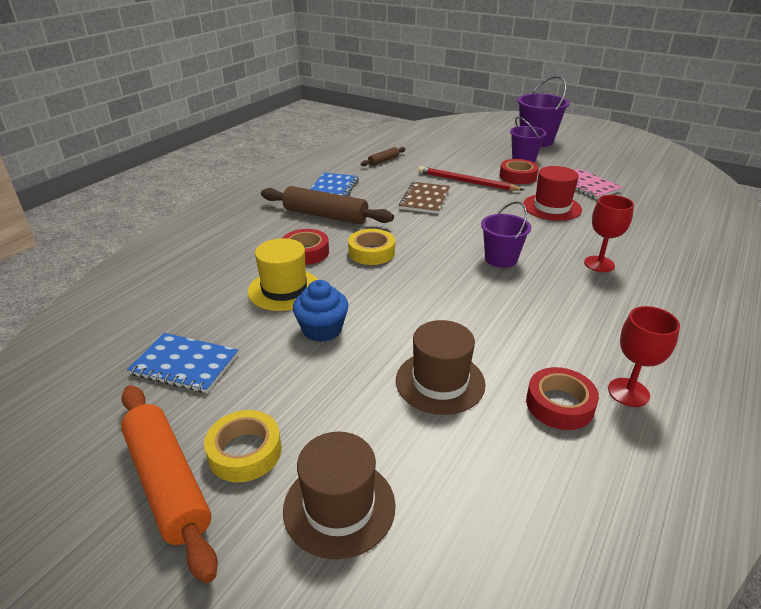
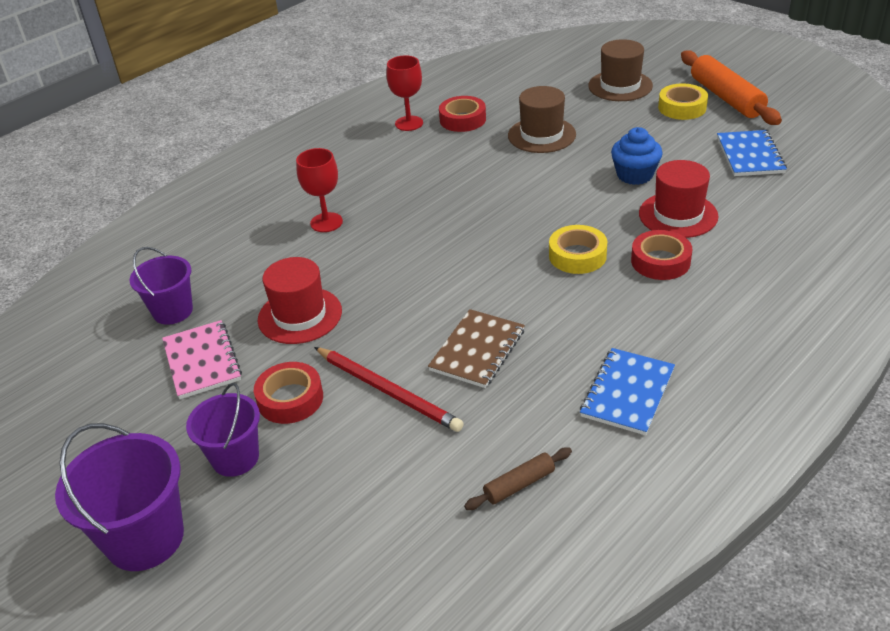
camera: 165 degrees left, 5 degrees up
blue notebook [127,333,238,393] -> blue notebook turned 60 degrees clockwise [717,130,787,176]
yellow hat [248,238,318,311] -> red hat [639,160,718,238]
brown rolling pin [261,186,394,224] -> none
purple bucket [481,201,531,268] -> purple bucket moved to [130,247,193,325]

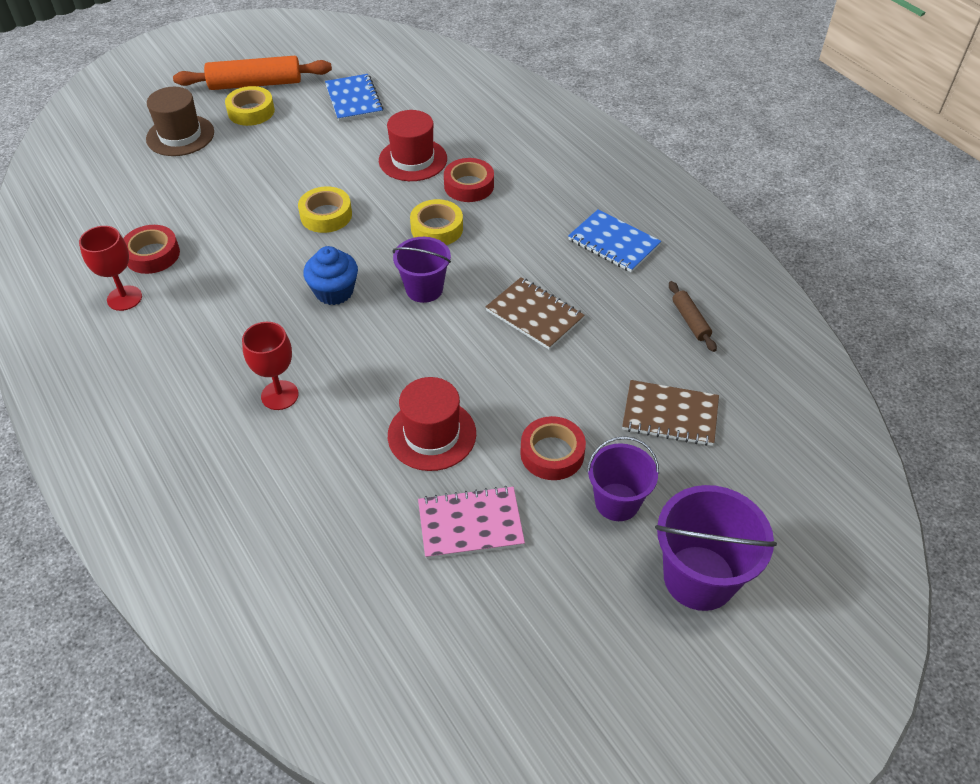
camera: 80 degrees left, 10 degrees up
purple bucket [130,247,193,325] -> purple bucket moved to [392,237,451,303]
red pencil [314,347,464,432] -> none
brown hat [508,86,576,153] -> none
blue cupcake [611,127,663,185] -> blue cupcake moved to [303,246,358,305]
blue notebook [717,130,787,176] -> blue notebook turned 60 degrees clockwise [325,74,383,121]
none -> yellow tape [298,186,352,233]
none -> brown notebook [622,380,719,446]

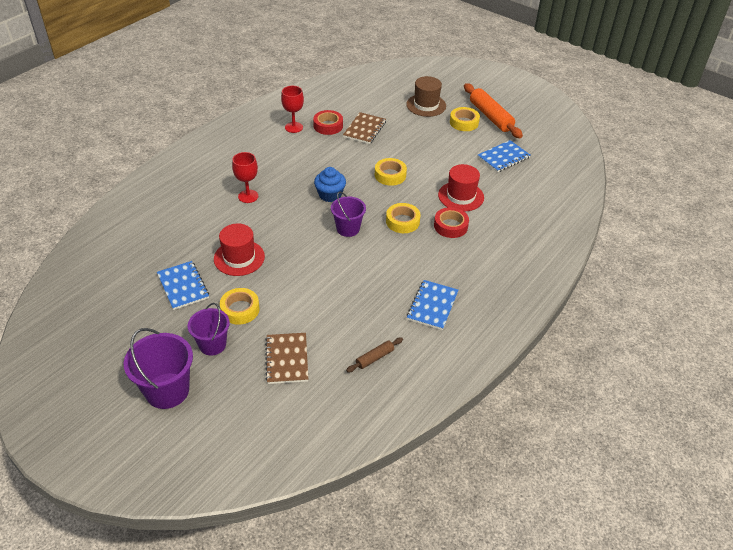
camera: 70 degrees right, 5 degrees down
pink notebook [418,486,525,559] -> blue notebook [157,261,209,310]
brown notebook [486,277,585,350] -> brown notebook moved to [343,112,386,144]
red tape [520,416,586,480] -> yellow tape [220,288,260,324]

